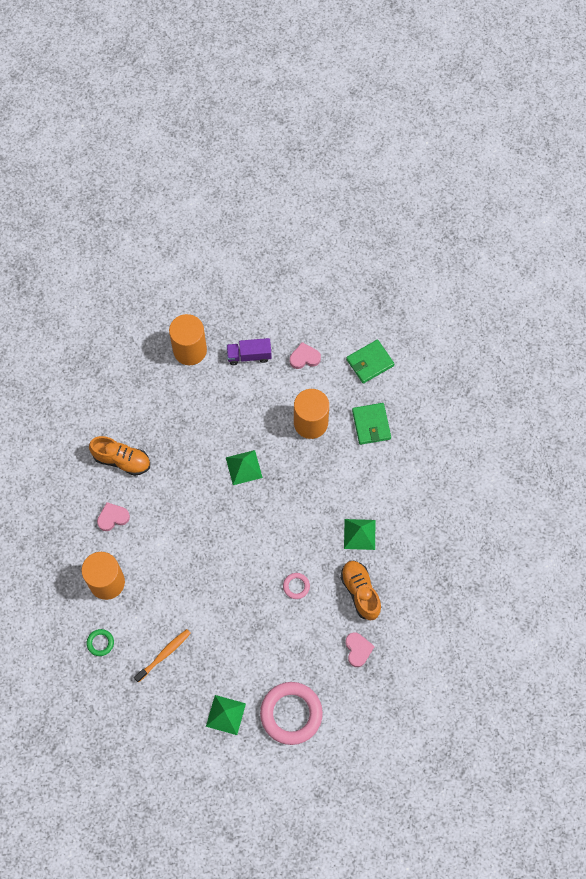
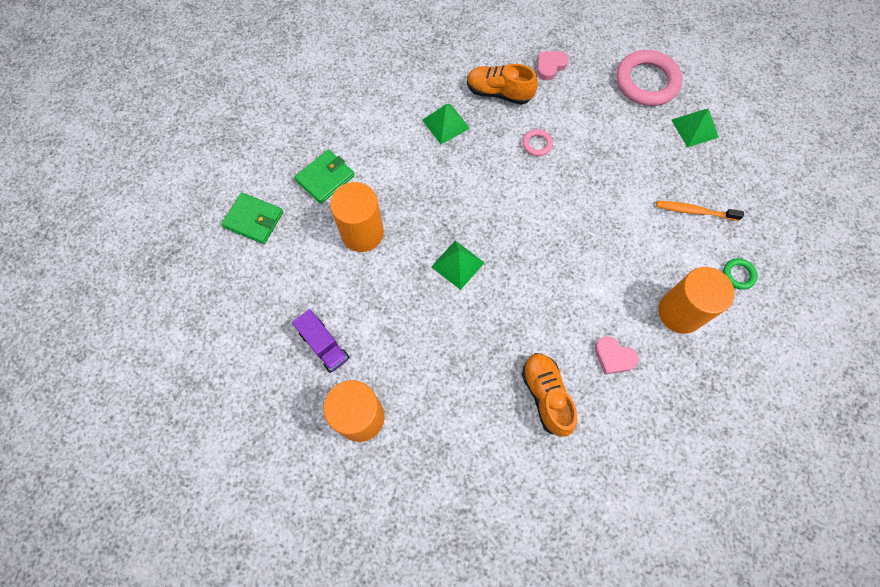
camera: 125 degrees left, 0 degrees up
pink heart [290,342,321,369] -> none
orange shoe [340,561,381,620] -> orange shoe turned 75 degrees clockwise [467,64,538,105]

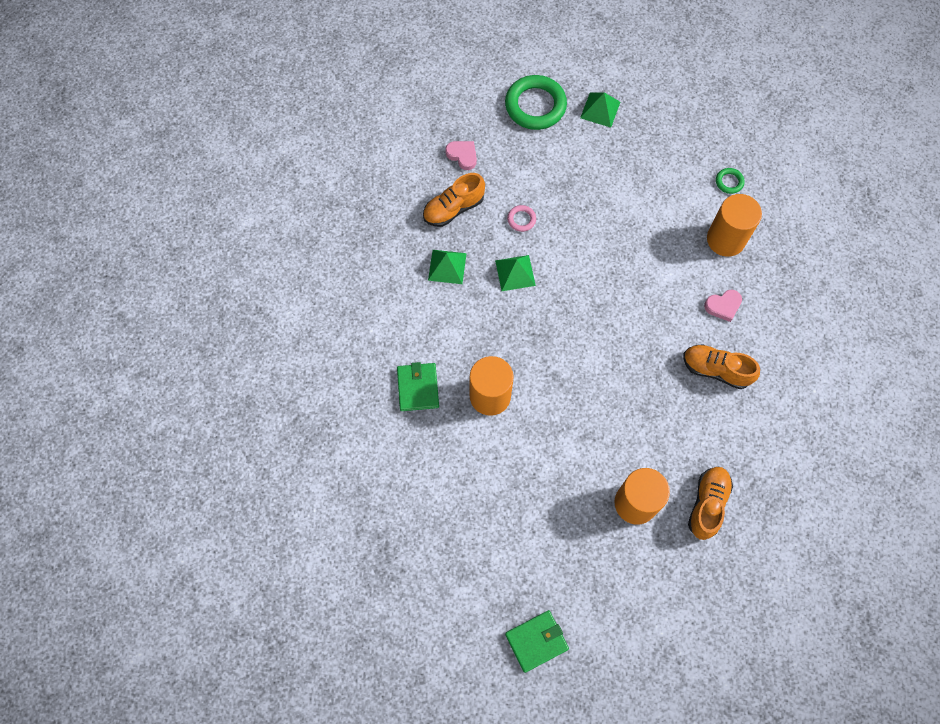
camera: 50 degrees left, 0 degrees up
green wallet [221,192,283,244] -> green wallet moved to [505,610,569,673]
purple truck [292,309,349,373] -> none
green pyramid [431,241,485,290] -> green pyramid moved to [495,255,536,291]
pink heart [537,51,569,80] -> pink heart turned 135 degrees clockwise [445,141,477,170]
pink ring [616,50,683,106] -> green ring [505,75,567,130]
orange toothbrush [656,201,744,221] -> none
none -> orange shoe [688,467,733,540]

